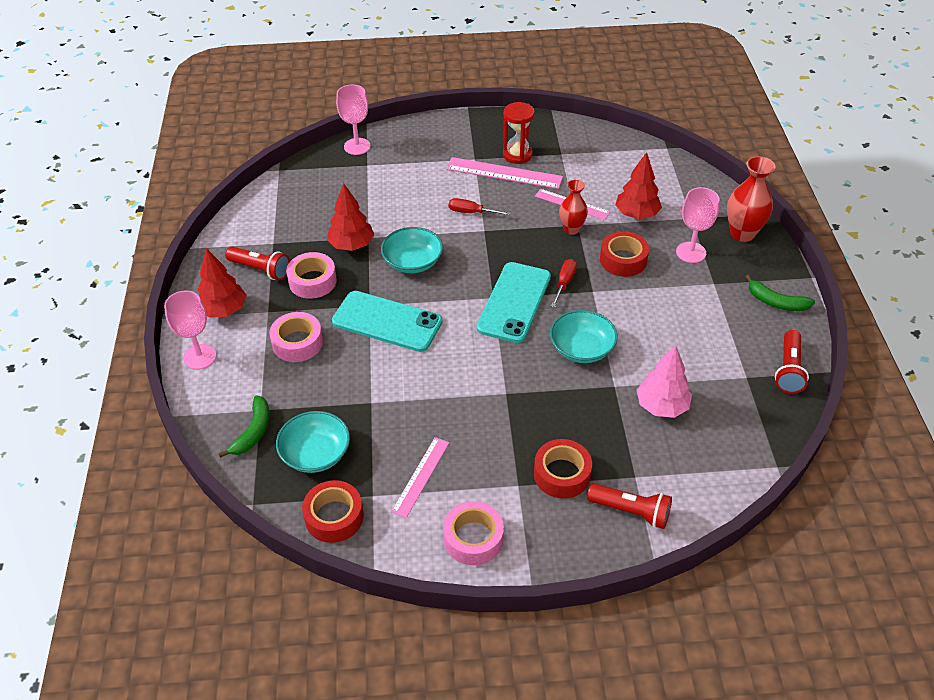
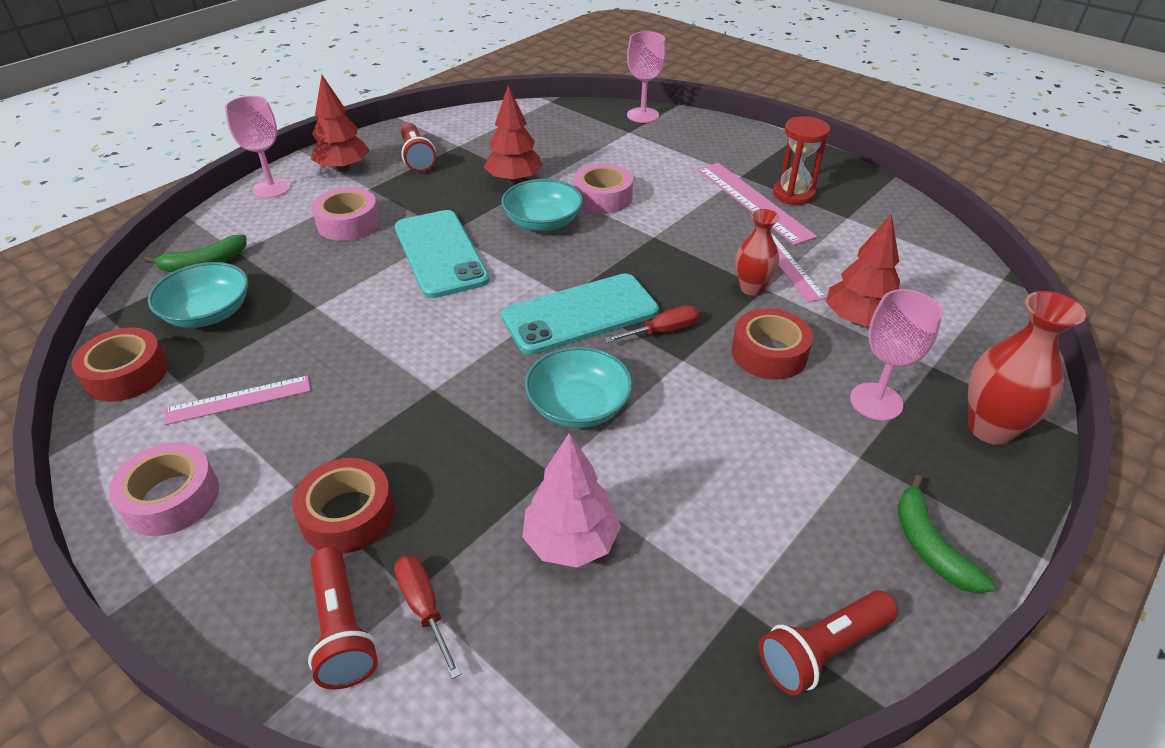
camera: 45 degrees right, 5 degrees down
pink tape [286,252,337,299] -> pink tape moved to [574,163,633,214]
red screwdriver [449,198,510,215] -> red screwdriver moved to [394,555,461,679]

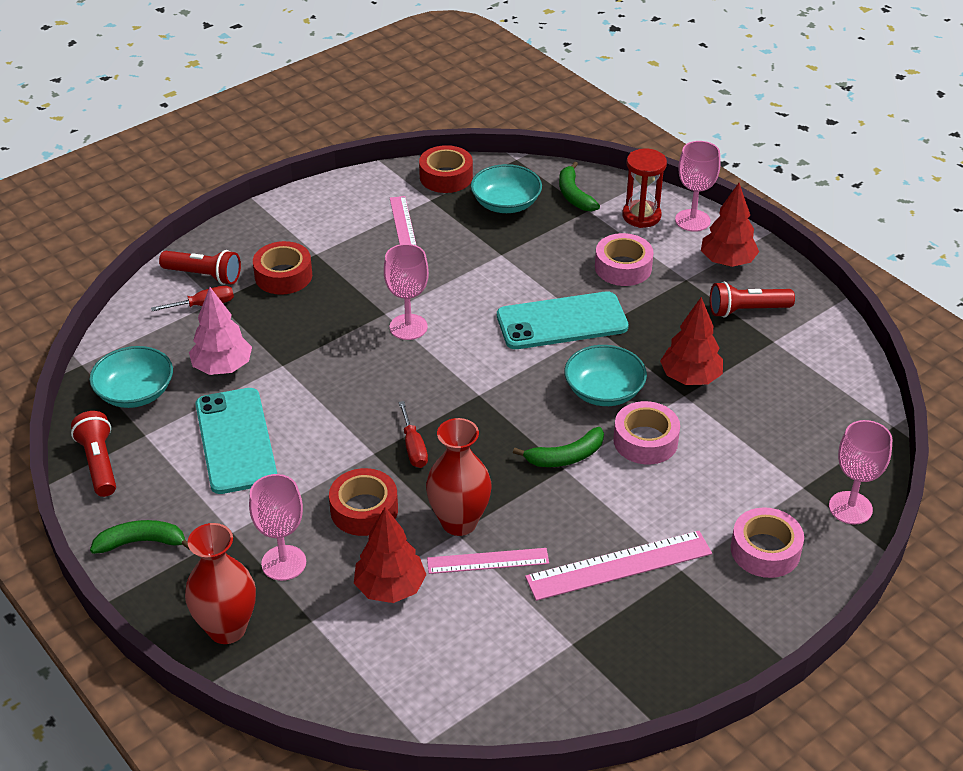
camera: 100 degrees right, 0 degrees up
pink tape [109,442,219,536] -> pink tape moved to [731,507,804,578]
red flashlight [308,547,378,689] -> red flashlight turned 150 degrees counterclockwise [159,250,241,285]
turquoise phone [501,273,659,355] -> turquoise phone moved to [196,388,277,494]
turquoise bowl [525,347,633,428] -> turquoise bowl moved to [89,346,173,408]
red vase [735,209,780,296] -> red vase [426,418,492,536], size x1.52
red hourglass [773,116,830,205] -> red hourglass moved to [622,149,667,228]
none -> pink goblet [384,244,429,340]
none -> green banana [513,427,604,467]

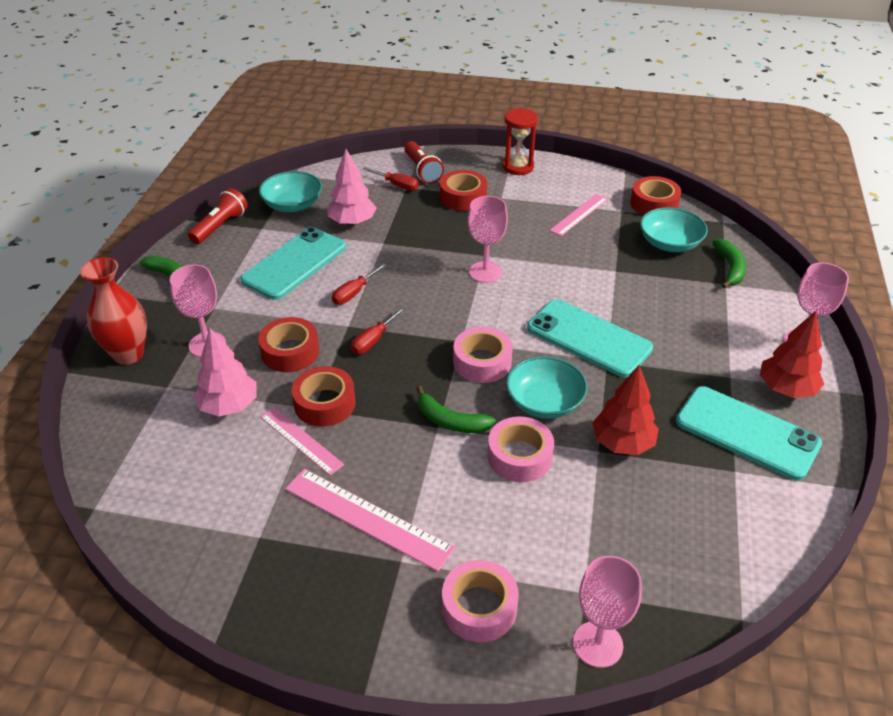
camera: 50 degrees right, 0 degrees up
red tree [354,507,426,603] -> pink tree [193,328,257,416]
red vase [426,418,492,536] -> red tape [292,366,356,427]
green banana [559,162,600,212] -> green banana turned 150 degrees clockwise [713,239,746,289]
pink tape [595,233,654,286] -> pink tape moved to [453,327,513,383]
red hourglass [622,149,667,228] -> red hourglass moved to [502,108,538,175]
red flashlight [710,281,795,318] -> turquoise phone [676,386,822,480]
none -> red screwdriver [332,263,387,305]

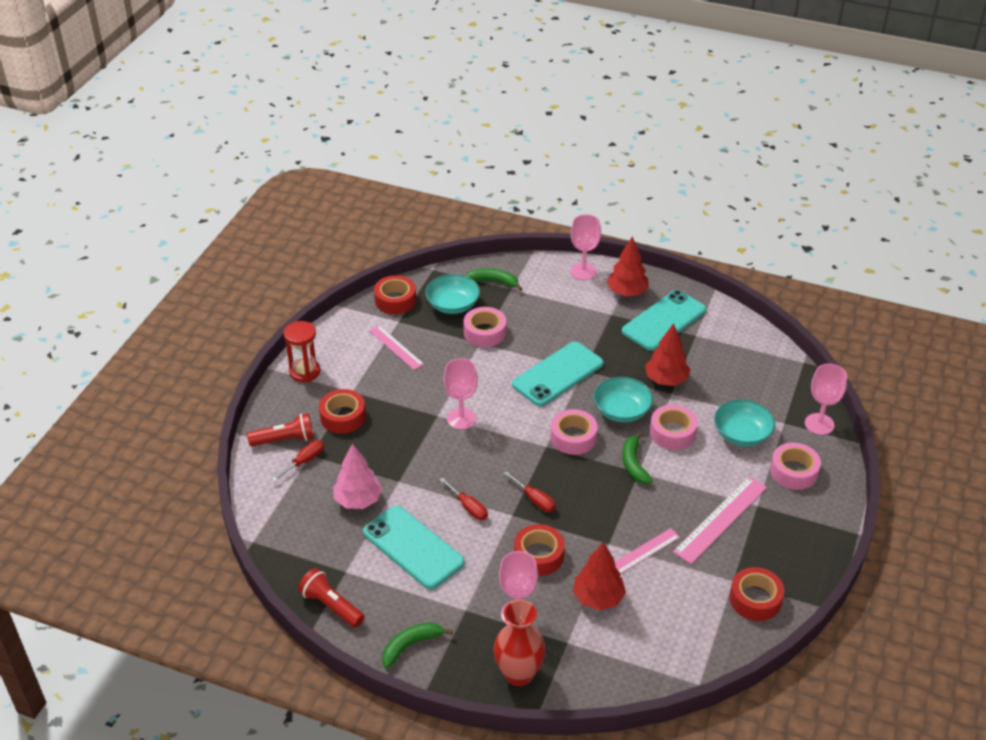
camera: 80 degrees left, 0 degrees up
pink tree [193,328,257,416] -> red tree [573,542,626,610]
turquoise bowl [259,171,322,212] -> turquoise bowl moved to [714,400,775,447]
red tape [292,366,356,427] -> red tape moved to [729,567,784,621]
green banana [416,386,496,433] -> green banana turned 135 degrees clockwise [623,431,653,484]
none -> pink tape [463,307,506,347]

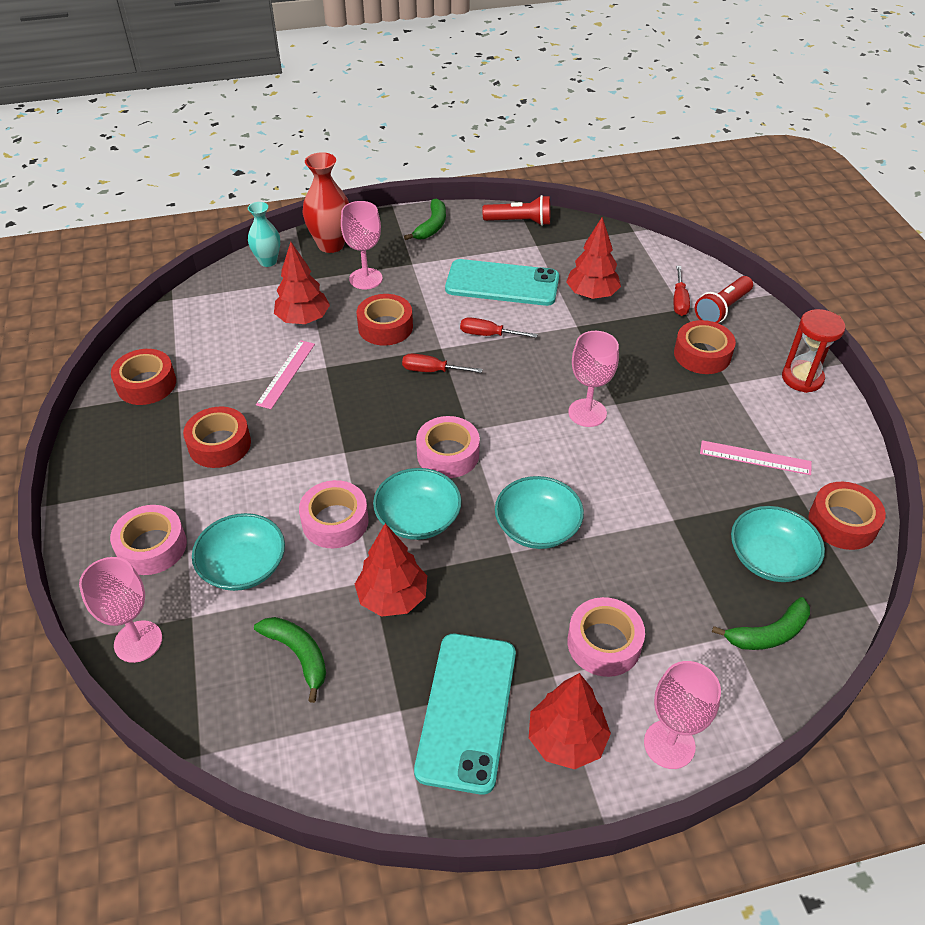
camera: 145 degrees right, 5 degrees up
pink tree [333,443,382,509] -> red tree [566,217,621,299]
pink tape [463,307,506,347] -> pink tape moved to [567,597,645,677]
turquoise phone [512,342,604,406] -> turquoise bowl [495,476,584,549]
green banana [623,431,653,484] -> green banana moved to [254,617,326,703]
pink ruler [673,477,767,564] -> red tape [183,407,251,468]
none -> turquoise vase [248,202,280,267]

